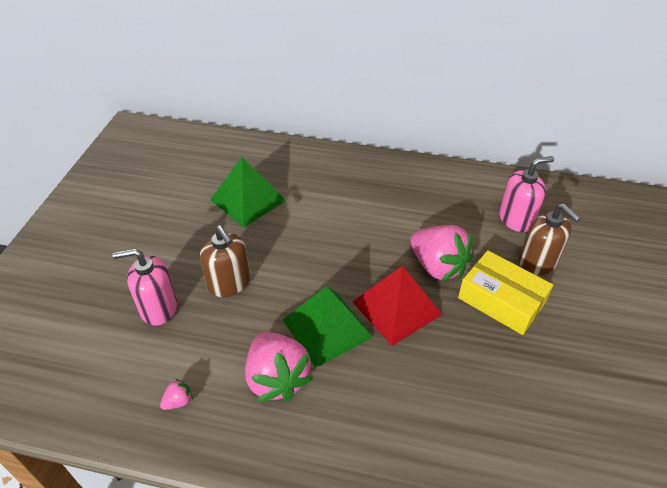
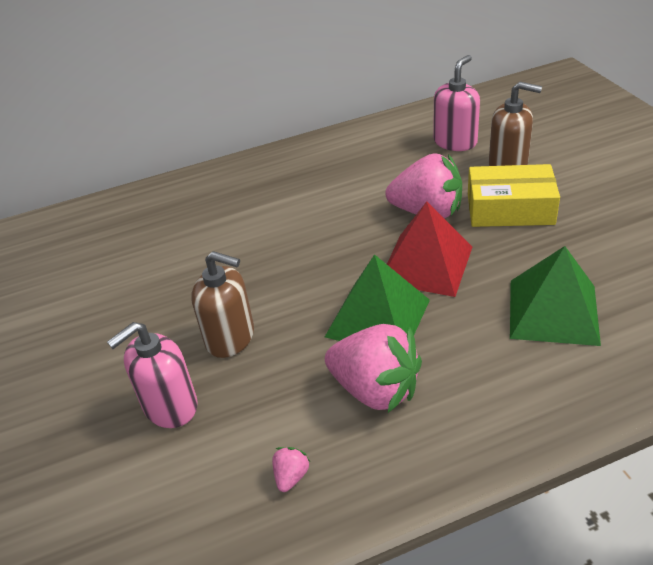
camera: 30 degrees left, 5 degrees down
green pyramid [210,157,287,227] -> green pyramid moved to [510,246,601,346]

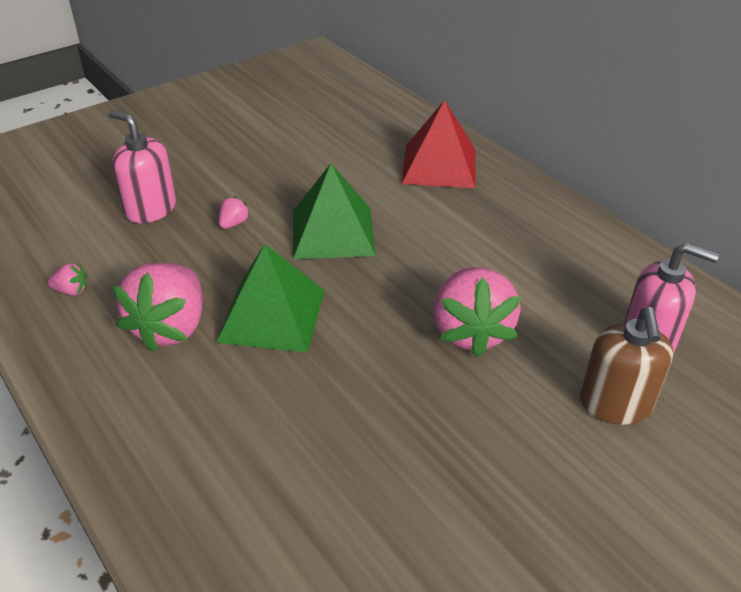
camera: 70 degrees right, 0 degrees up
brown soap dispenser [191,251,254,358] -> pink strawberry [219,196,251,229]
red pyramid [387,201,472,297] -> red pyramid moved to [402,100,475,188]
yellow box [468,164,560,227] -> none
green pyramid [510,246,601,346] -> green pyramid moved to [293,164,376,259]

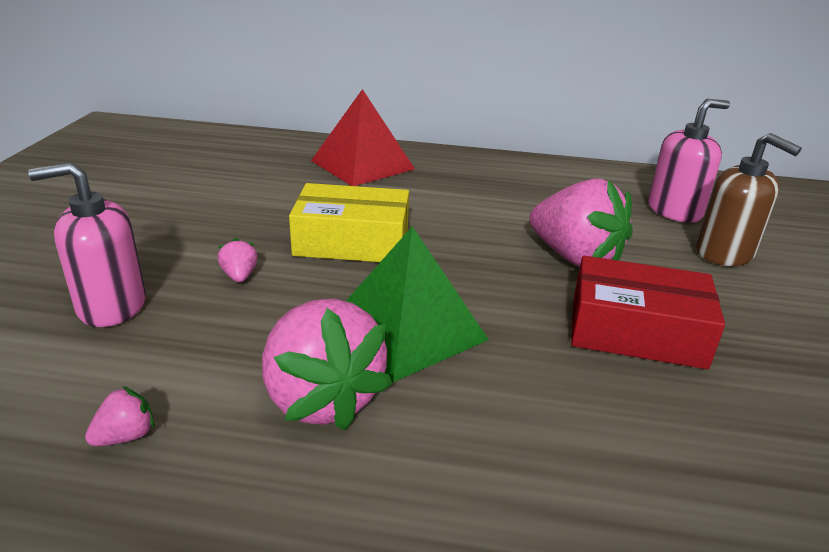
camera: 45 degrees left, 10 degrees down
green pyramid [293,164,376,259] -> yellow box [289,183,409,262]
none -> red box [571,256,725,369]

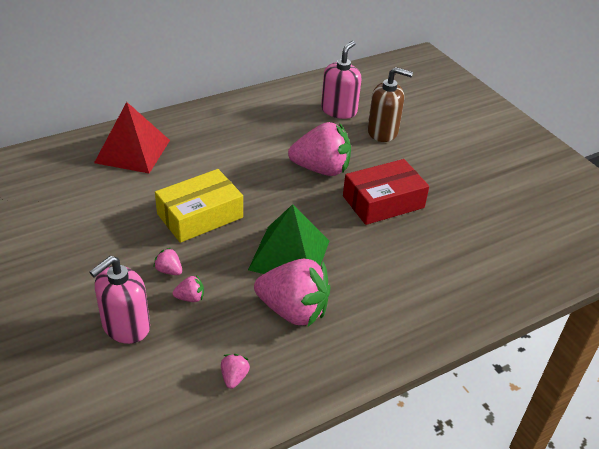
camera: 40 degrees left, 10 degrees up
none -> pink strawberry [173,275,204,302]

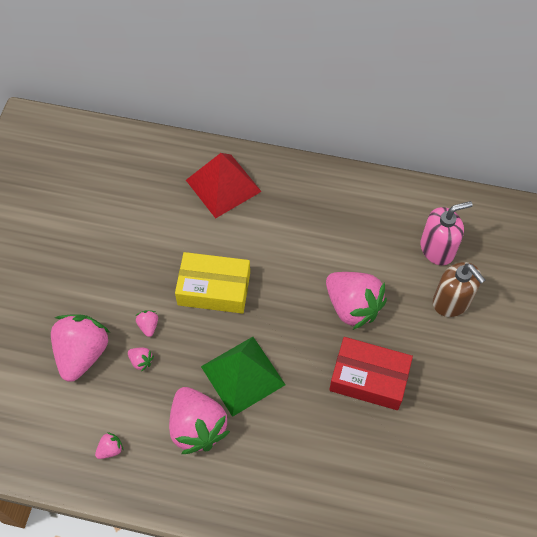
camera: 45 degrees right, 20 degrees up
pink soap dispenser [90,256,150,344] -> pink strawberry [51,315,110,382]

